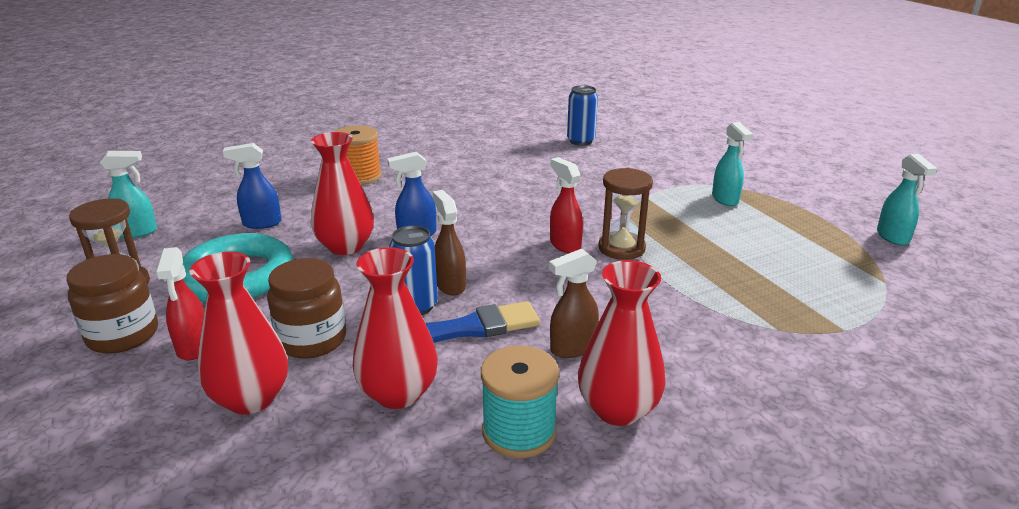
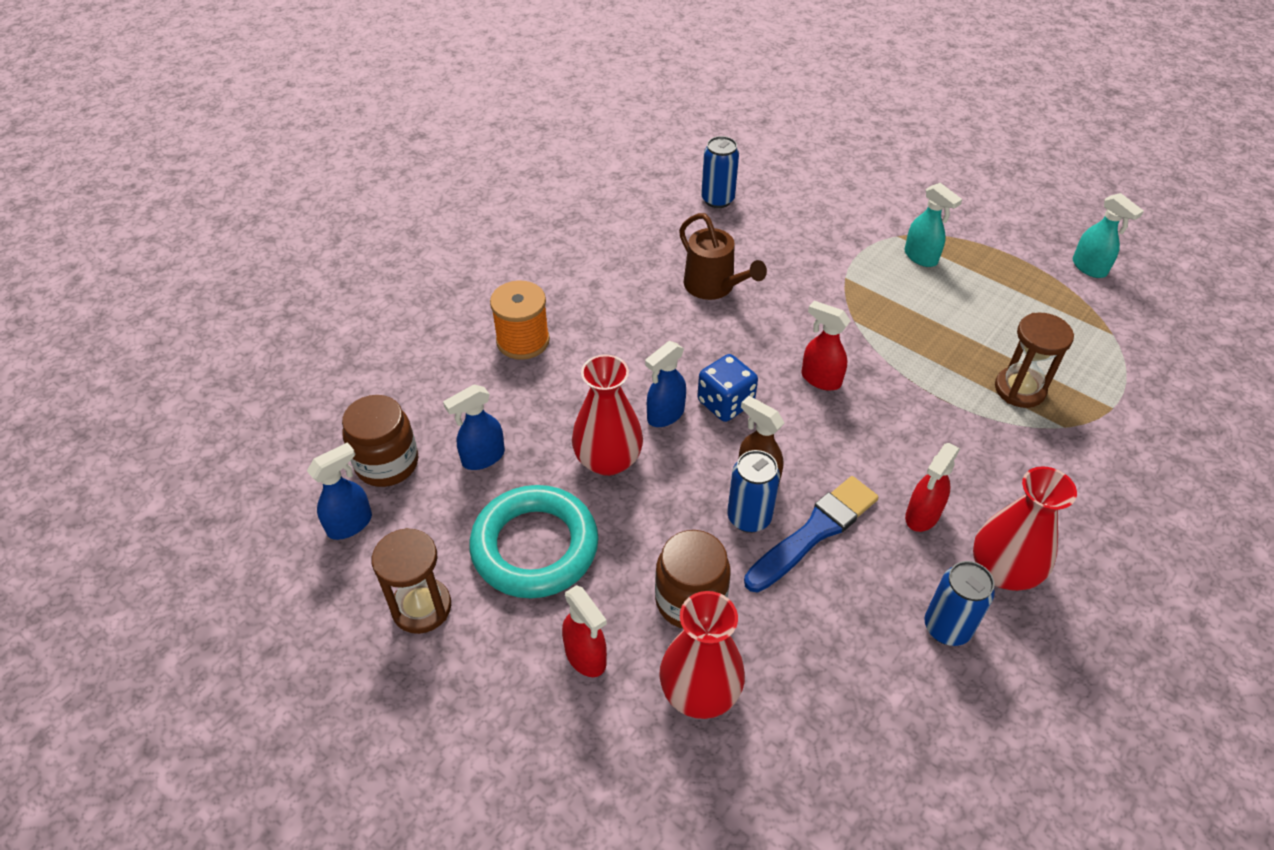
camera: 25 degrees left, 20 degrees up
brown jar [66,254,158,353] -> brown jar moved to [342,395,418,487]
turquoise spray bottle [100,151,157,238] -> blue spray bottle [307,442,372,540]
red vase [352,247,438,409] -> none
turquoise spool [481,345,559,458] -> blue can [925,561,995,646]
brown spray bottle [549,249,599,358] -> red spray bottle [905,443,960,532]
brown hourglass [598,168,653,260] -> brown hourglass moved to [995,313,1074,408]
none -> brown watering can [679,213,767,300]
none -> blue dice [697,354,758,422]

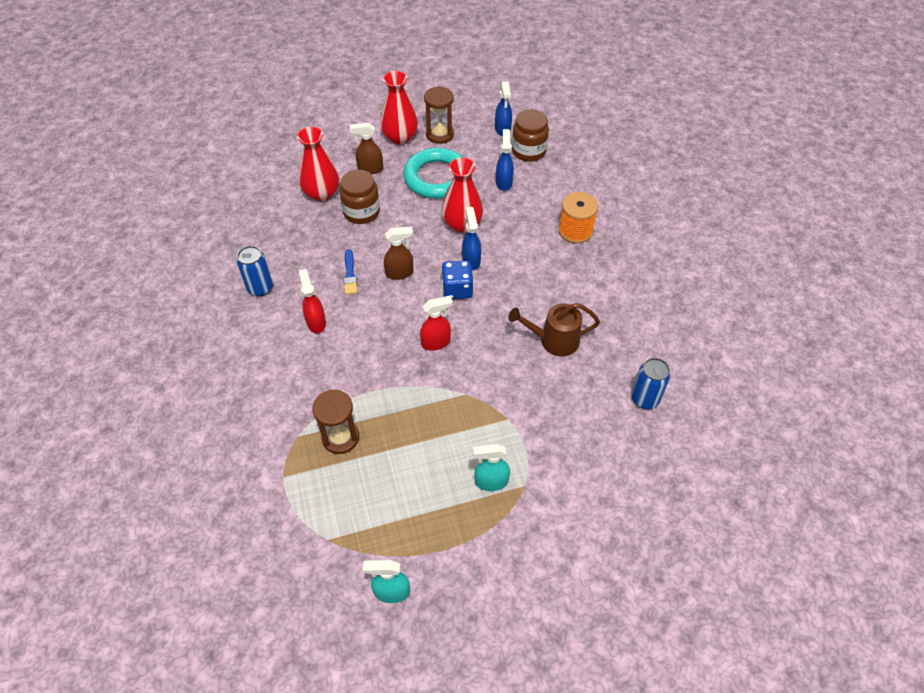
camera: 125 degrees right, 5 degrees up
red spray bottle [562,585,607,677] -> brown spray bottle [350,123,383,174]
blue can [727,450,780,533] -> none
blue brush [744,476,879,592] -> blue brush [344,249,357,294], size x0.57
red vase [973,466,1077,591] -> red vase moved to [380,71,418,144]

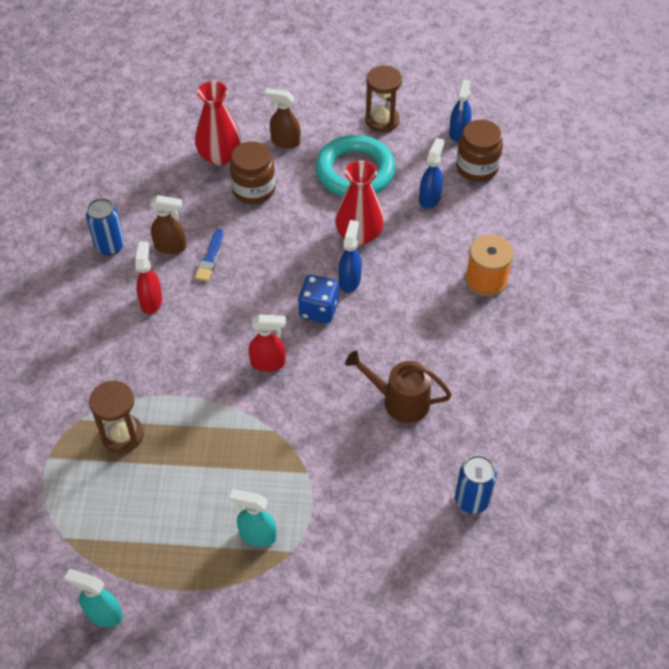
camera: 20 degrees right, 0 degrees up
red vase [380,71,418,144] -> none
brown spray bottle [384,227,413,280] -> brown spray bottle moved to [150,195,186,254]

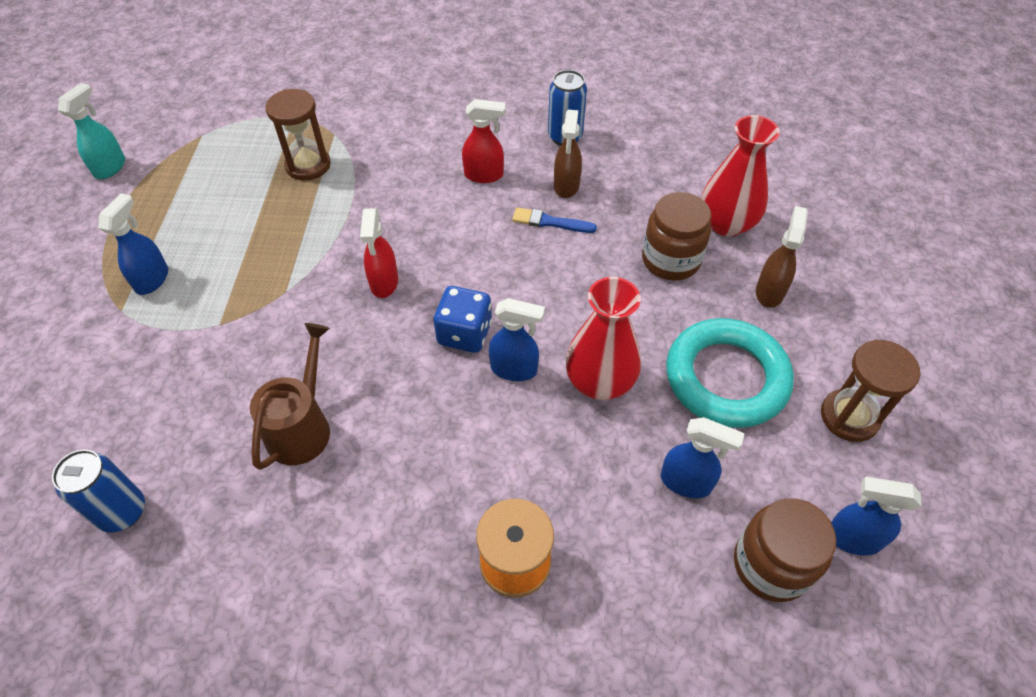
camera: 90 degrees right, 0 degrees up
turquoise spray bottle [229,489,277,547] -> blue spray bottle [98,193,168,295]

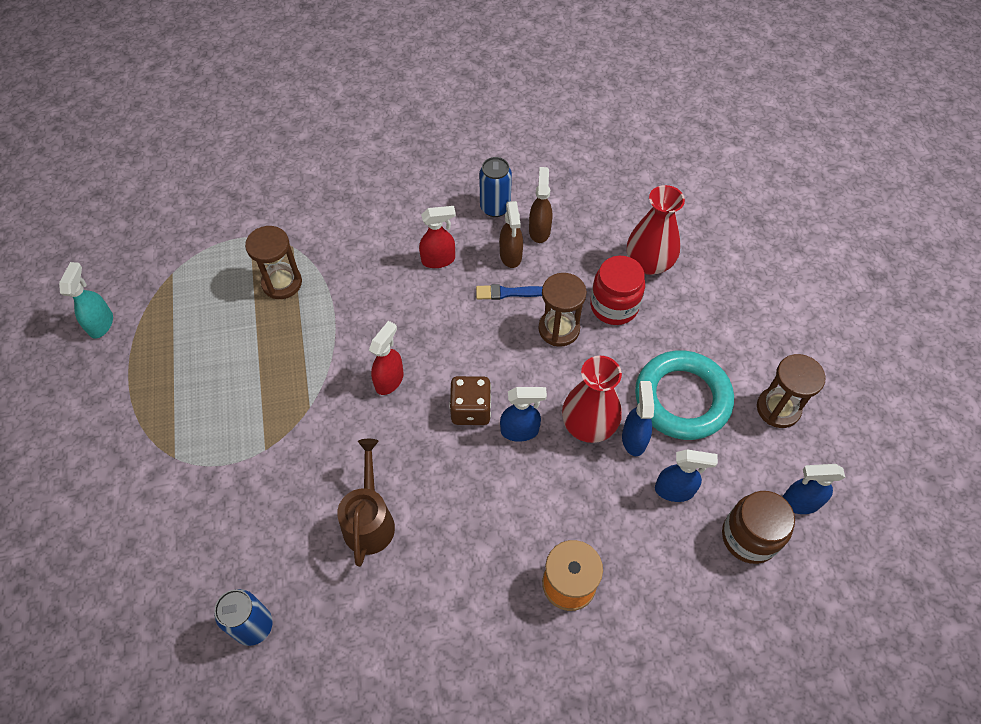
camera: 15 degrees left, 5 degrees up
blue spray bottle [98,193,168,295] -> blue spray bottle moved to [622,381,654,456]
red spray bottle [360,209,398,298] -> red spray bottle turned 135 degrees counterclockwise [369,321,403,395]
blue dice [433,286,492,353] -> brown dice [449,376,491,425]
brown jar [642,192,711,281] -> red jar [590,256,645,325]
brown spray bottle [756,206,808,308] -> brown spray bottle moved to [529,167,552,243]
none -> brown hourglass [538,273,587,347]

